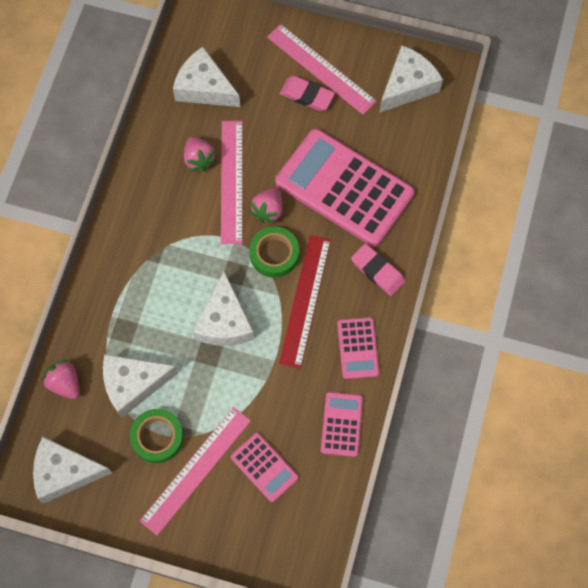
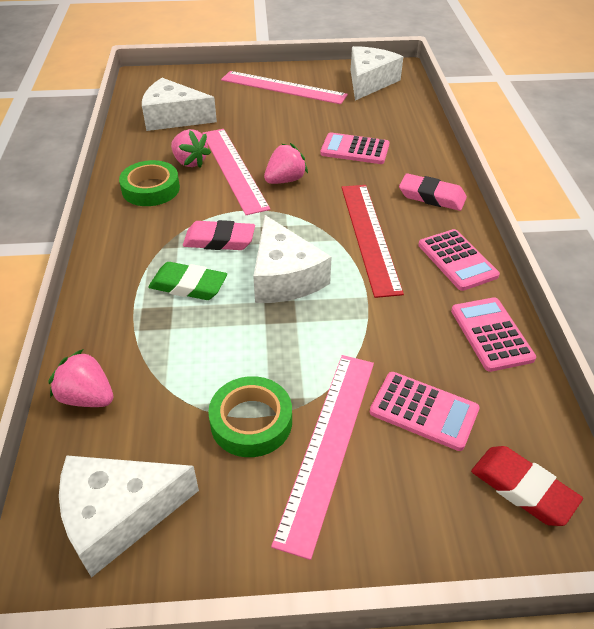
camera: 20 degrees left, 25 degrees down
white cheese [103,354,178,418] -> none
pink strawberry [249,188,283,224] -> pink strawberry turned 135 degrees counterclockwise [264,143,308,184]
green tape [249,227,299,278] -> green tape moved to [119,160,180,206]
pink calculator [275,129,414,247] -> pink calculator [320,132,390,164], size x0.47
pink eraser [280,76,335,111] -> pink eraser moved to [183,220,255,250]
none -> green eraser [148,262,227,300]
none -> red eraser [471,446,583,526]

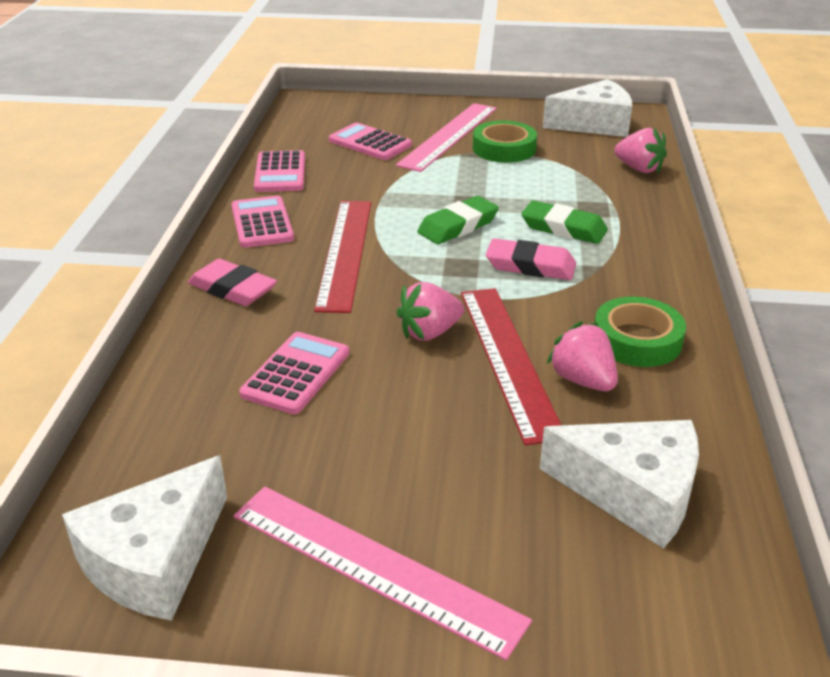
camera: 170 degrees left, 10 degrees down
pink ruler [202,129,270,215] -> red ruler [461,288,561,445]
white cheese [253,215,332,303] -> green eraser [417,196,499,244]
pink calculator [320,132,390,164] -> pink calculator turned 90 degrees counterclockwise [239,332,349,414]
red eraser [471,446,583,526] -> none

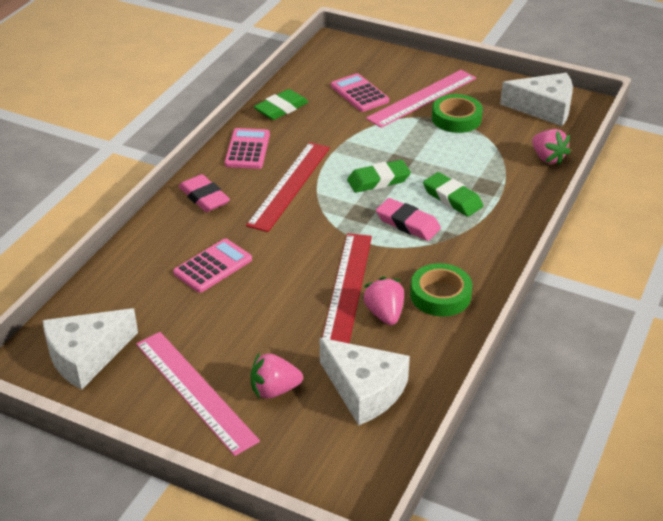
camera: 20 degrees right, 5 degrees up
pink calculator [254,150,305,192] -> green eraser [254,89,308,120]
pink strawberry [396,282,464,341] -> pink strawberry moved to [251,353,303,398]

